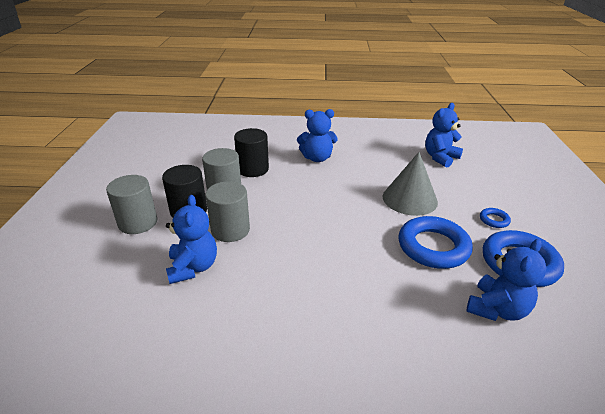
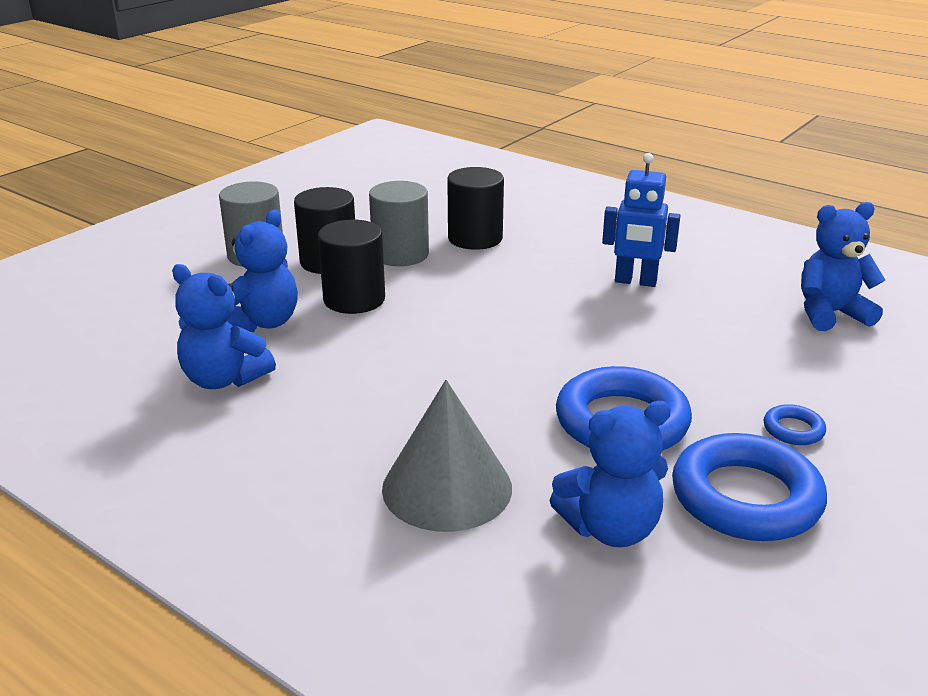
camera: 35 degrees right, 5 degrees down
grey cylinder [205,181,250,242] -> black cylinder [318,220,385,314]
blue teddy bear [297,109,337,162] -> blue teddy bear moved to [172,264,276,389]
grey cone [383,152,438,216] -> grey cone moved to [382,380,512,532]
none -> blue robot [602,153,680,287]

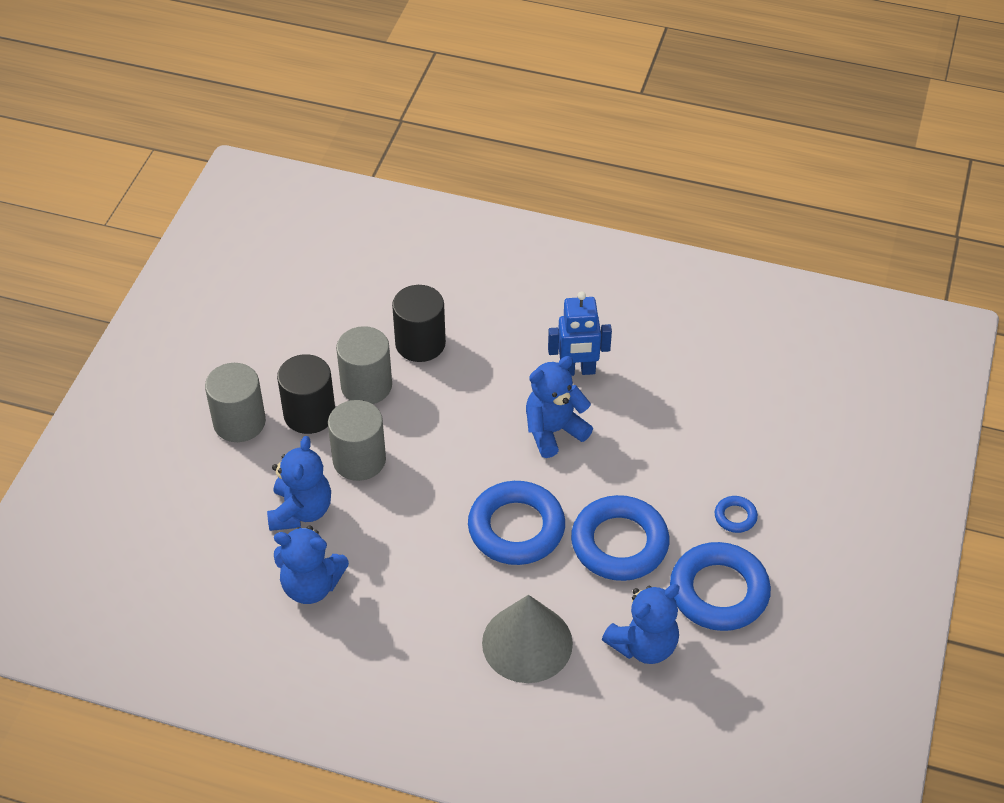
camera: 20 degrees left, 20 degrees up
black cylinder [318,220,385,314] -> grey cylinder [328,400,386,481]
blue teddy bear [801,202,885,331] -> blue teddy bear moved to [526,356,593,458]
none -> blue ring [468,481,565,565]

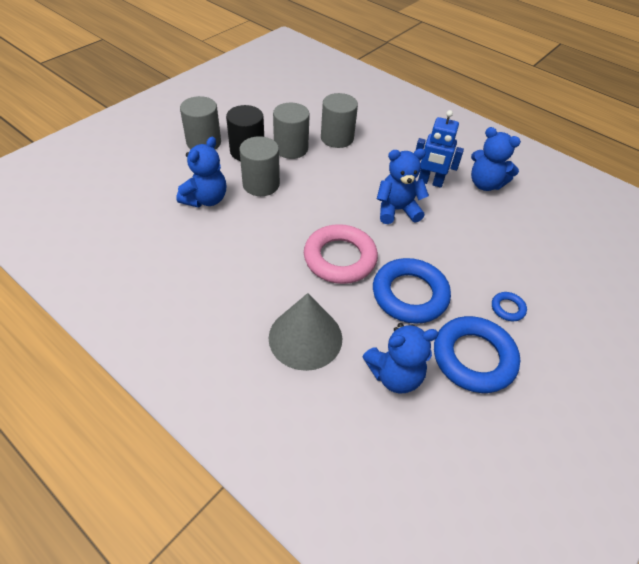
camera: 20 degrees right, 0 degrees up
blue teddy bear [274,525,349,604] -> blue teddy bear moved to [471,127,521,191]
black cylinder [392,285,446,362] -> grey cylinder [321,93,358,148]
blue ring [468,481,565,565] -> pink ring [304,224,378,284]

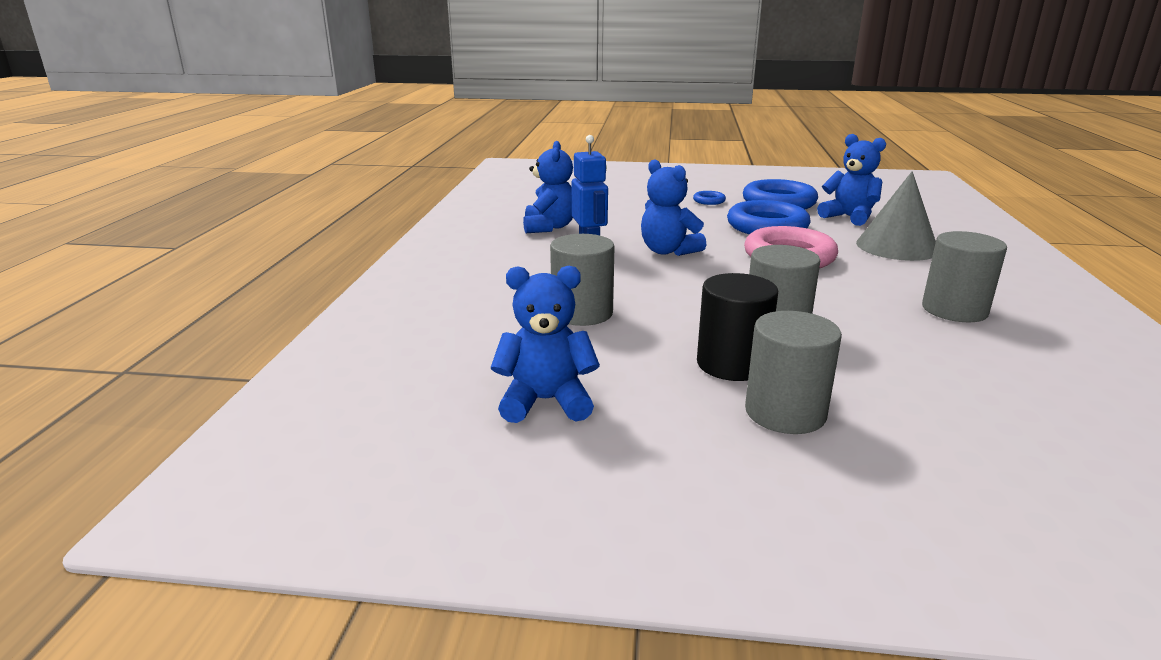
camera: 120 degrees left, 25 degrees down
blue teddy bear [176,137,226,208] -> blue teddy bear moved to [491,266,600,423]
grey cylinder [273,103,310,159] -> grey cylinder moved to [922,231,1007,322]

